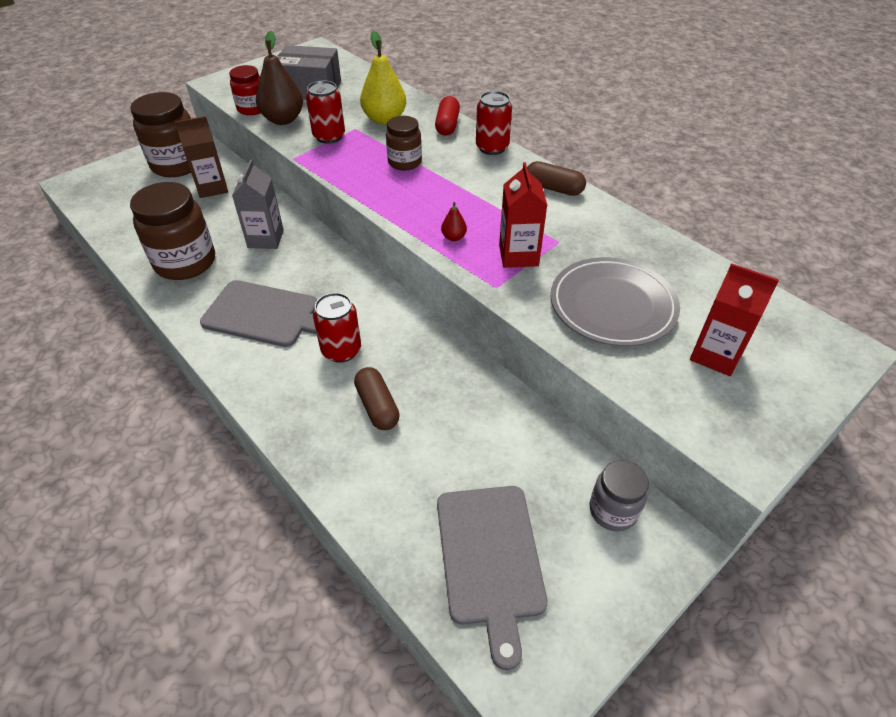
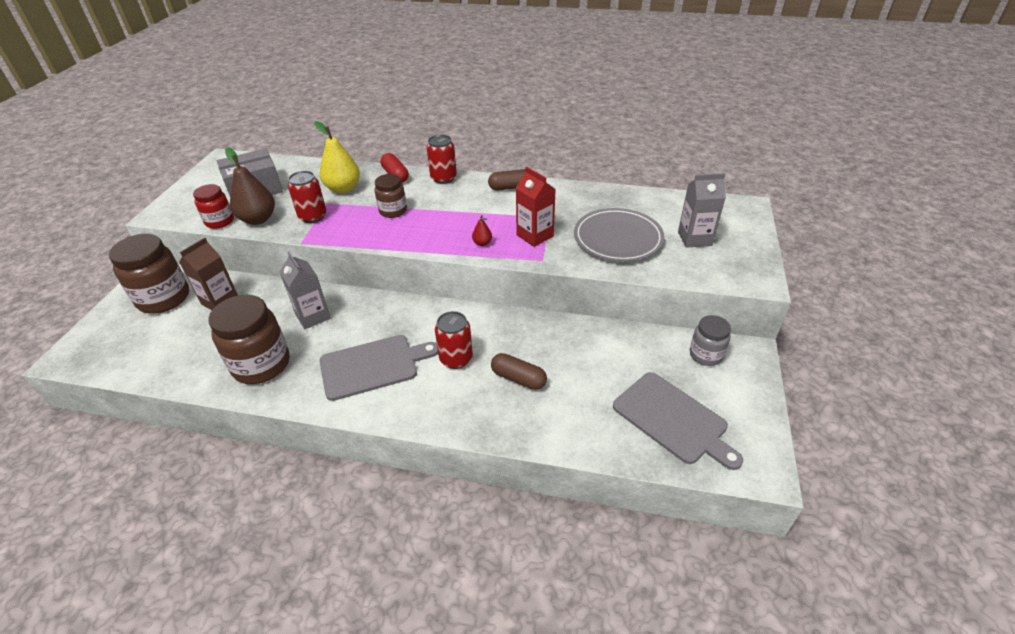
camera: 35 degrees left, 5 degrees down
red carton [690,263,779,376] -> grey carton [678,173,726,248]

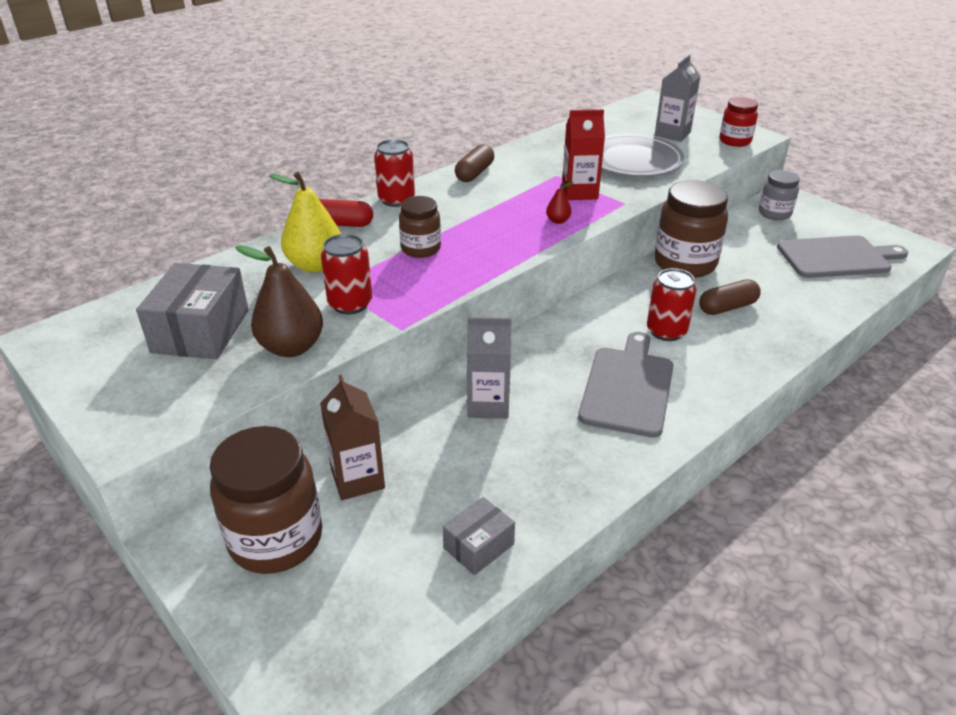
camera: 55 degrees left, 5 degrees down
red jar [193,184,234,229] -> red jar moved to [719,97,758,147]
brown jar [209,295,290,384] -> brown jar moved to [654,180,728,278]
none -> grey box [442,497,515,575]

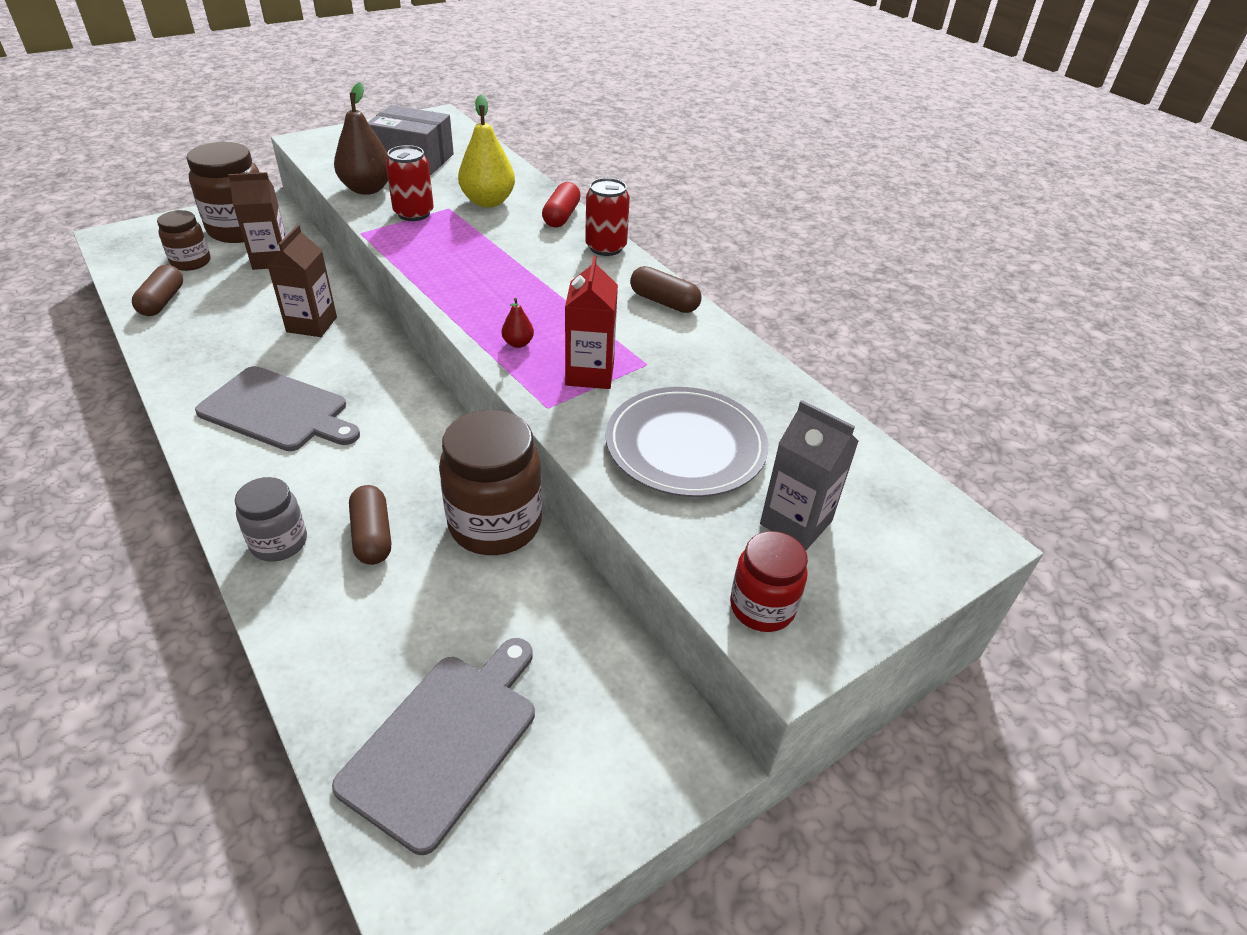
camera: 95 degrees right, 5 degrees up
brown jar [399,196,441,258] -> brown jar moved to [157,210,211,271]
grey box [442,497,515,575] -> brown capsule [132,265,183,316]
grey carton [467,317,512,419] -> brown carton [267,225,337,337]
red can [647,268,696,341] -> none
grey jar [759,170,800,220] -> grey jar moved to [235,477,307,562]
grey cutting board [777,236,908,278] -> grey cutting board turned 150 degrees counterclockwise [332,638,535,855]

